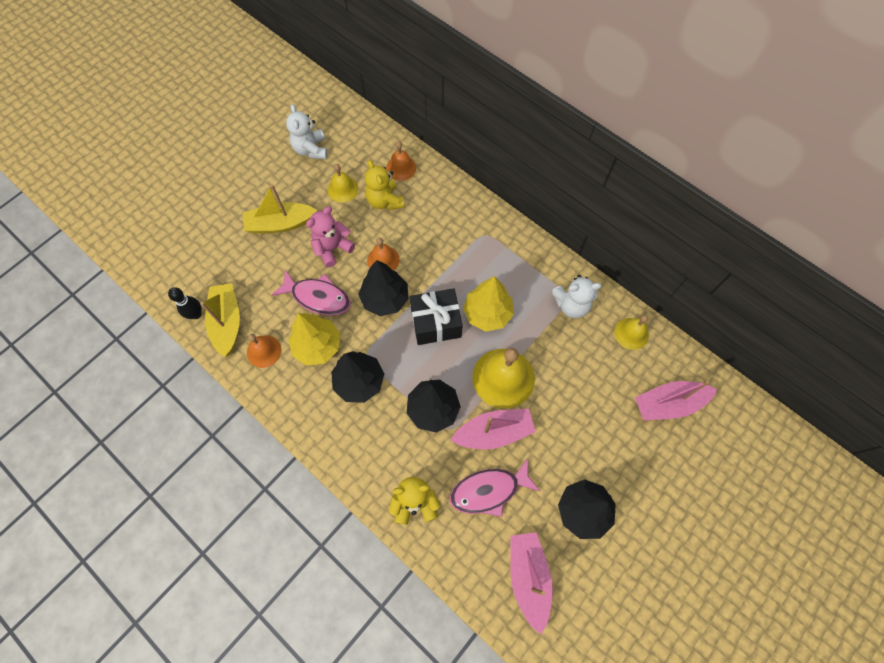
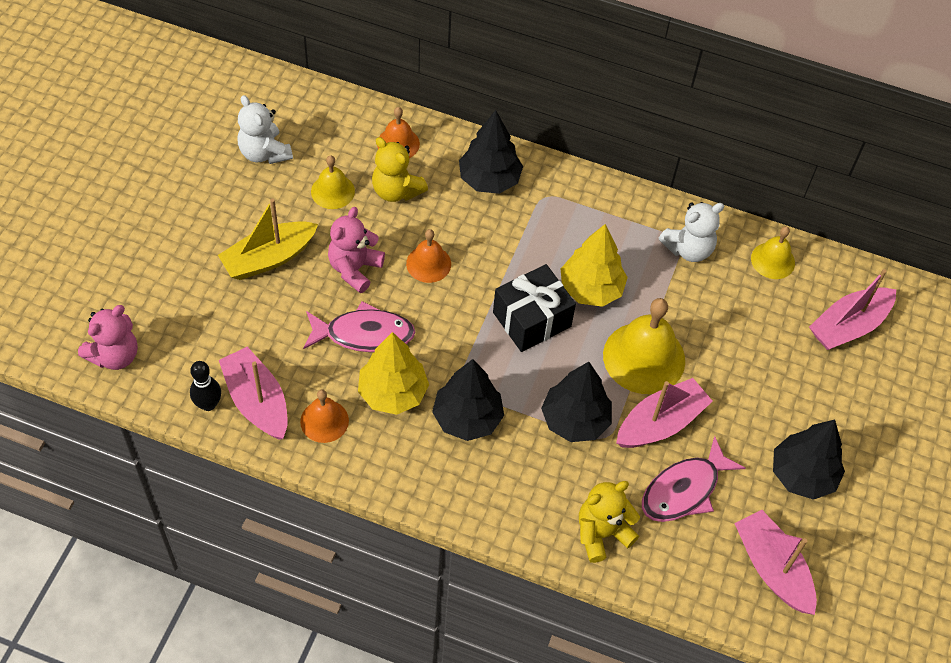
camera: 25 degrees left, 10 degrees down
yellow boat [200,283,240,357] -> pink boat [219,346,288,440]
black tree [358,260,408,316] -> black tree moved to [459,110,523,194]
none -> pink teddy bear [78,305,138,370]

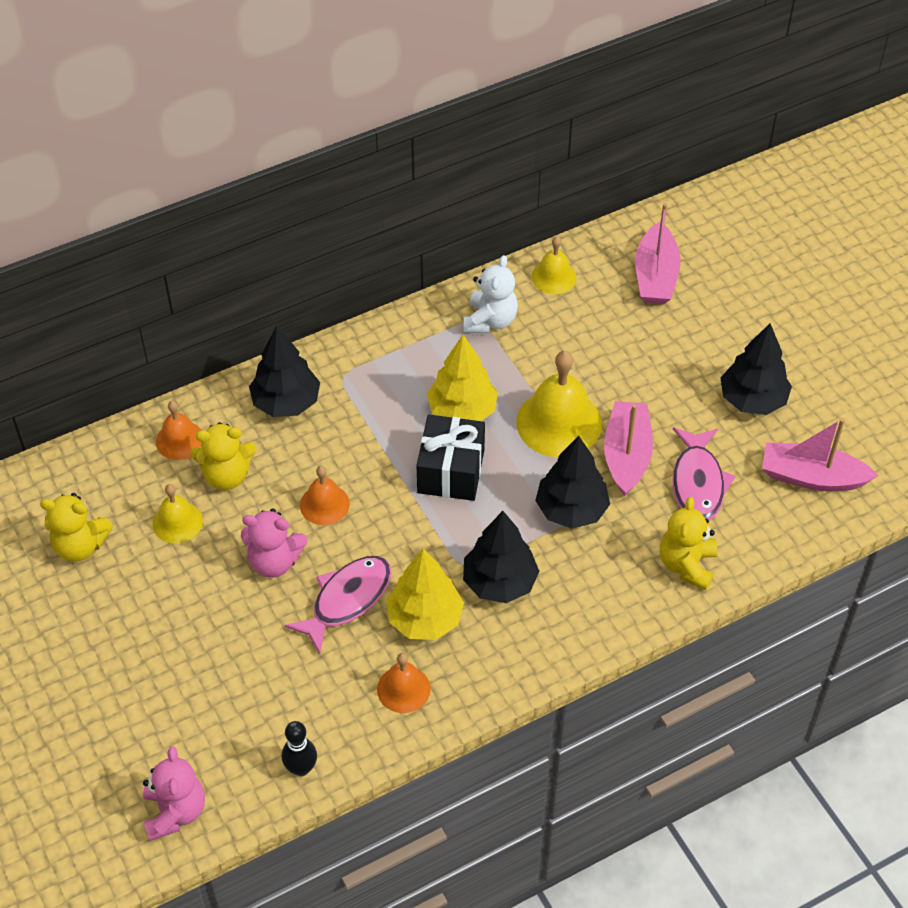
camera: 45 degrees left, 5 degrees down
yellow boat [218,198,318,280] -> none
pink boat [219,346,288,440] -> none
white teddy bear [237,95,293,164] -> yellow teddy bear [40,493,113,562]
pink teddy bear [328,207,385,293] -> pink teddy bear turned 60 degrees counterclockwise [241,508,307,578]

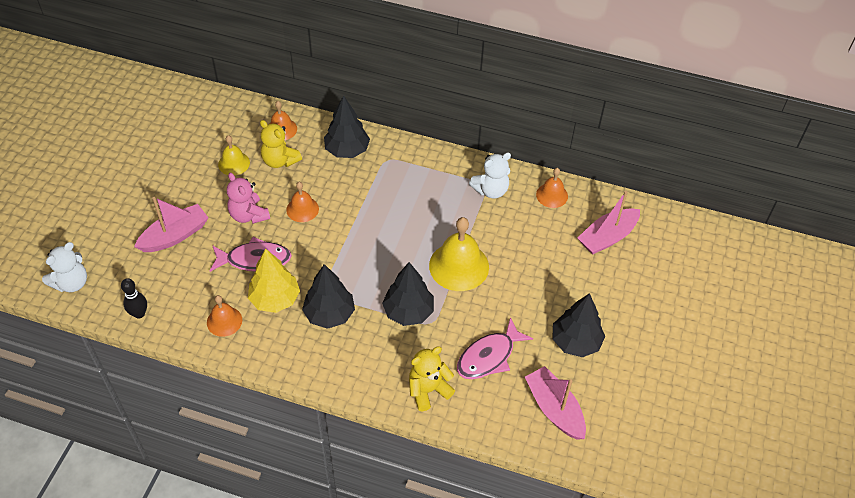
camera: 45 degrees right, 0 degrees up
yellow teddy bear [40,493,113,562] -> none
pink teddy bear [143,746,205,841] -> white teddy bear [42,242,87,292]
black gift [416,415,485,501] -> none
yellow tree [427,335,498,421] -> none
yellow bell [531,236,577,294] -> orange bell [536,168,568,208]
pink boat [604,401,653,496] -> pink boat moved to [134,197,209,252]

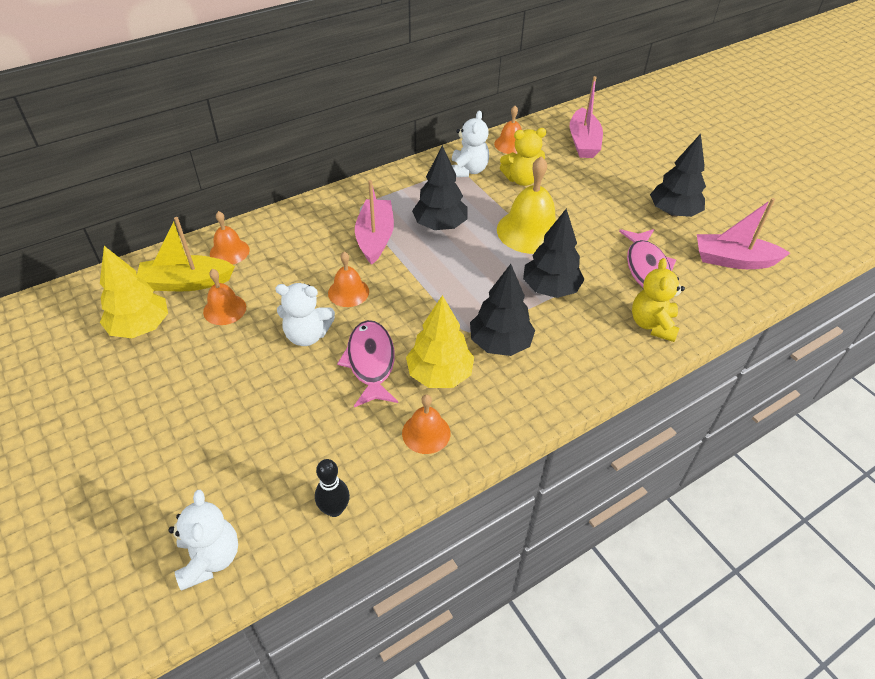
camera: 50 degrees left, 5 degrees down
pink boat [134,197,209,252] -> pink boat moved to [355,180,394,265]
pink fish [210,237,292,272] -> pink fish turned 45 degrees counterclockwise [337,320,398,407]
yellow bell [218,135,250,176] -> orange bell [203,269,246,325]
pink teddy bear [227,172,270,224] -> white teddy bear [275,283,335,346]
yellow teddy bear [260,120,302,168] -> yellow teddy bear moved to [500,128,547,186]
black tree [324,95,370,158] -> black tree moved to [412,145,467,230]
none -> yellow tree [100,246,168,338]
none -> yellow boat [137,217,235,291]

